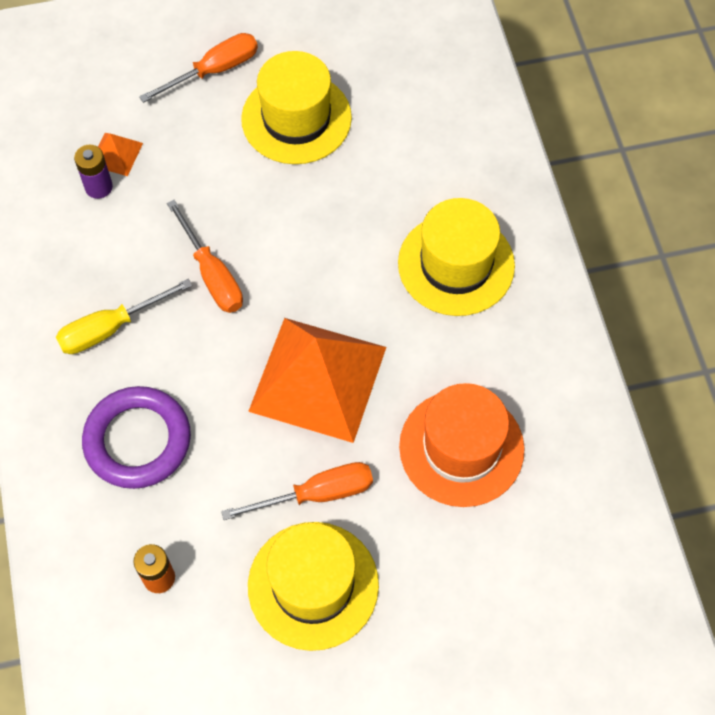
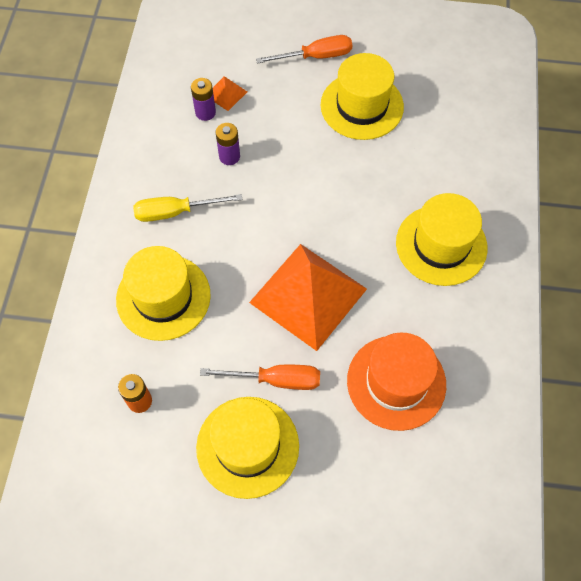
camera: 20 degrees right, 0 degrees up
purple ring [82,386,191,489] -> yellow hat [116,246,211,341]
orange screwdriver [167,200,243,313] -> none
none -> purple battery [216,123,240,165]

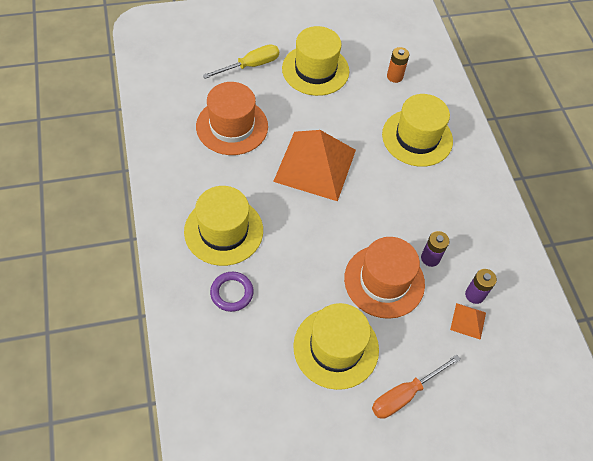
camera: 155 degrees right, 5 degrees down
yellow screwdriver [133,194,243,222] -> yellow screwdriver moved to [203,44,279,79]
orange screwdriver [200,365,320,390] -> none
none -> purple ring [210,272,254,312]
none -> orange hat [344,237,425,319]

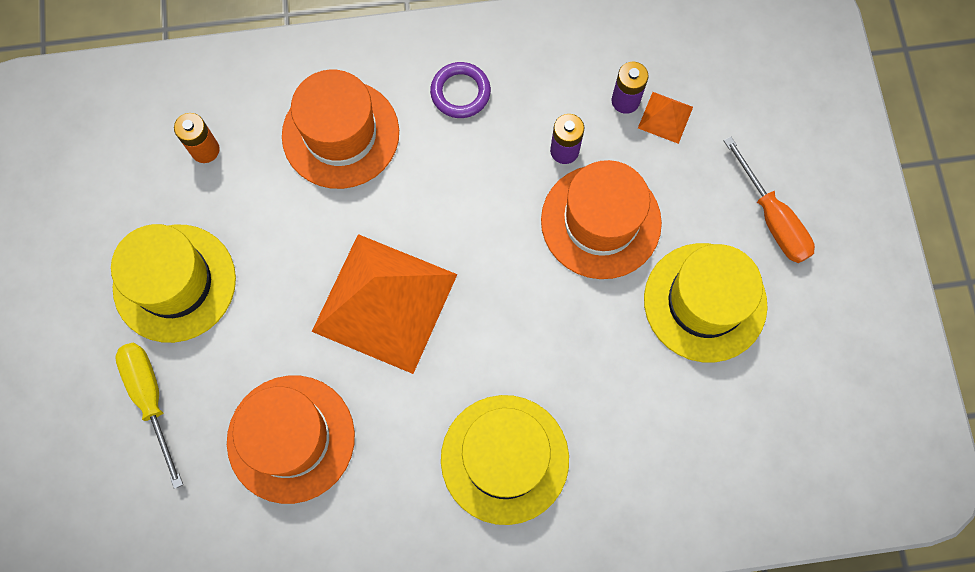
camera: 80 degrees left, 15 degrees up
purple ring [210,272,254,312] -> purple ring moved to [430,62,491,118]
yellow hat [382,94,453,167] -> orange hat [282,69,399,189]

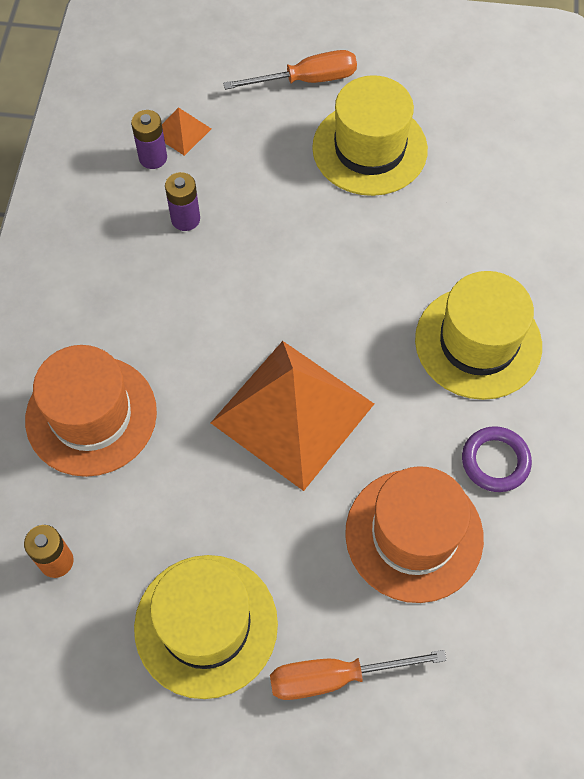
camera: 75 degrees left, 10 degrees down
yellow screwdriver [115,343,183,489] -> orange screwdriver [270,650,447,700]
purple ring [430,62,491,118] -> purple ring moved to [462,426,532,492]
orange hat [541,160,662,279] -> none

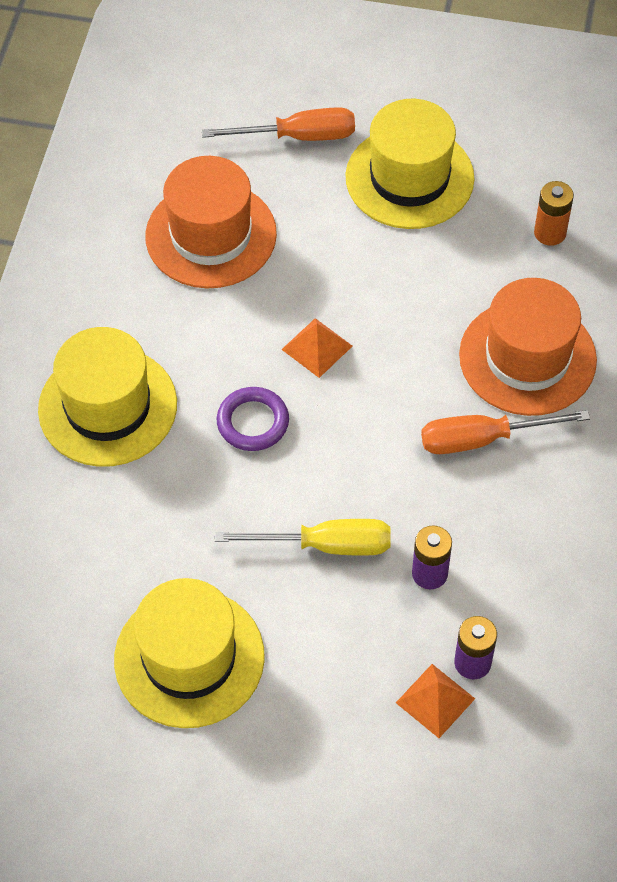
camera: 175 degrees left, 5 degrees down
orange pyramid [211,341,374,491] -> orange pyramid [281,318,352,378], size x0.41
orange screwdriver [223,50,357,90] -> orange screwdriver moved to [421,410,590,454]
purple ring [462,426,532,492] -> purple ring moved to [217,387,289,451]
none -> yellow screwdriver [215,519,391,556]

